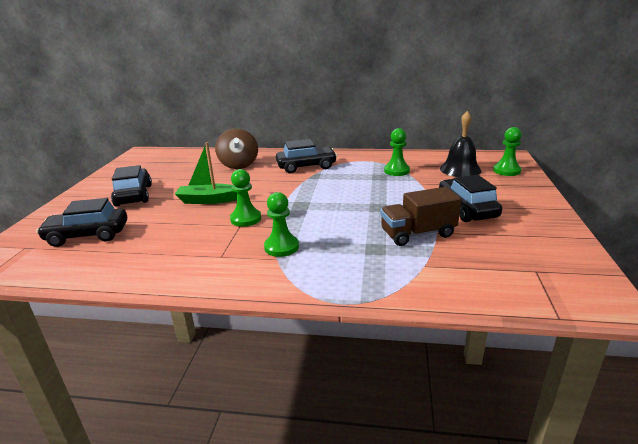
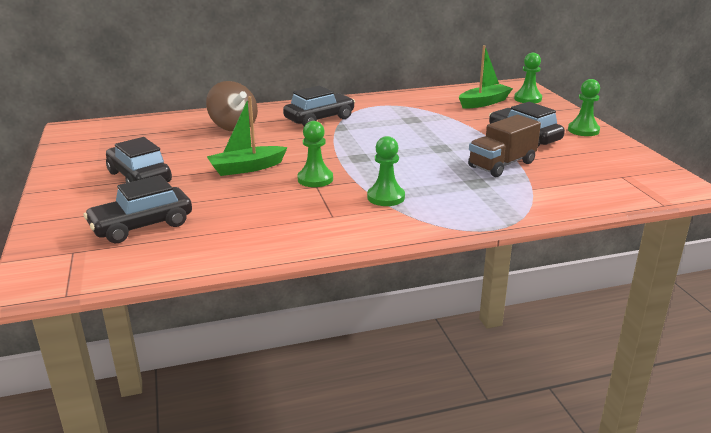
camera: 25 degrees left, 0 degrees up
green pawn [384,128,410,176] -> green pawn moved to [568,79,600,136]
black bell [440,111,481,177] -> green boat [459,45,513,109]

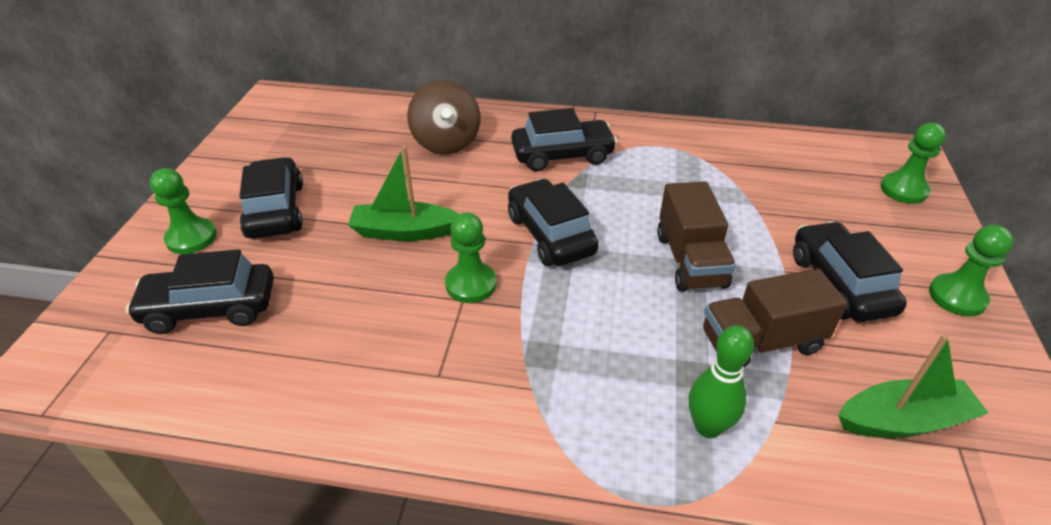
camera: 25 degrees right, 15 degrees up
green pawn [367,136,405,206] -> green pawn moved to [150,168,217,254]
green boat [459,45,513,109] -> green boat moved to [838,334,989,438]
none -> black car [508,179,599,266]
none -> brown truck [657,181,736,292]
none -> green bowling pin [689,325,754,438]

